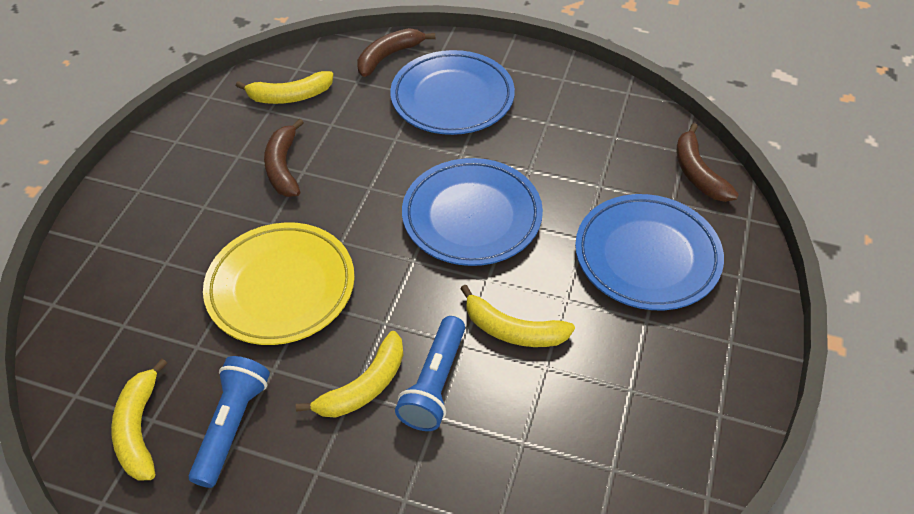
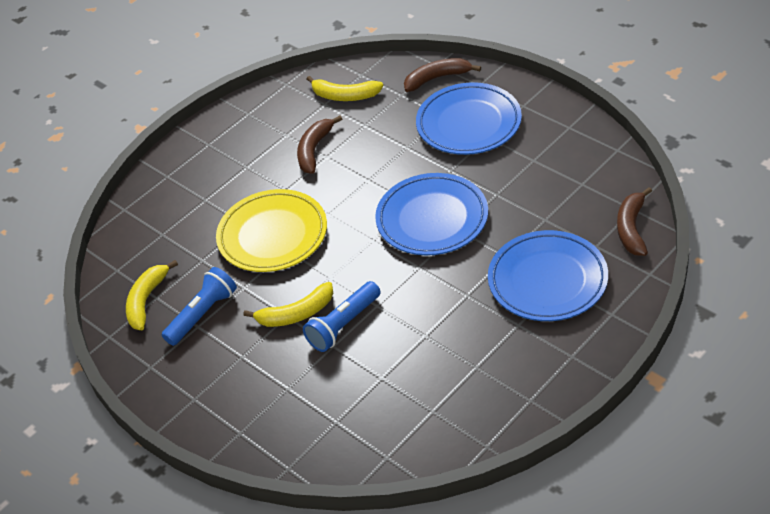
camera: 30 degrees right, 5 degrees down
yellow banana [460,284,575,347] -> none

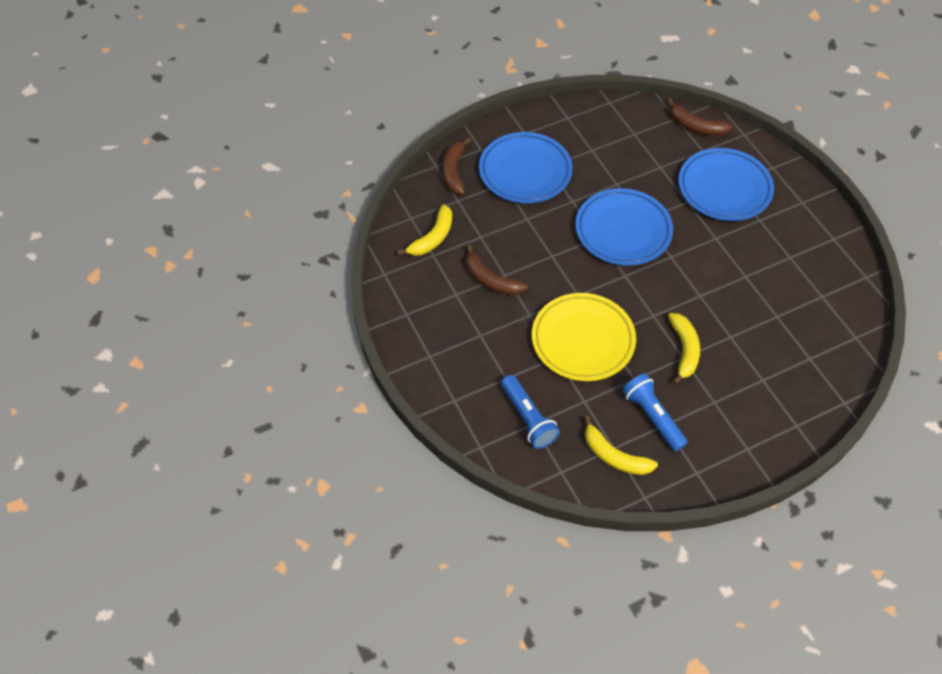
camera: 75 degrees left, 10 degrees up
blue flashlight [303,281,381,352] -> blue flashlight moved to [501,375,560,449]

